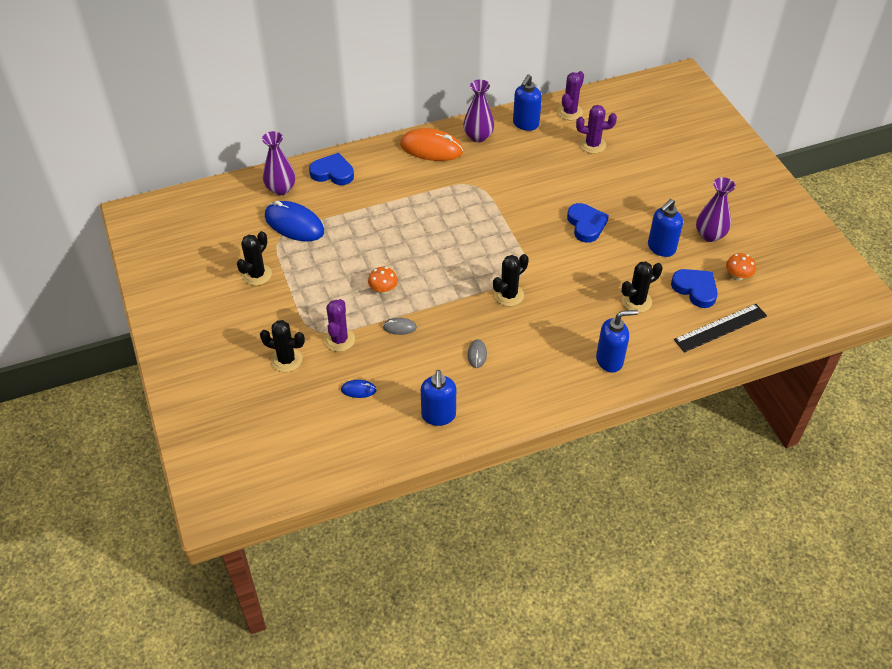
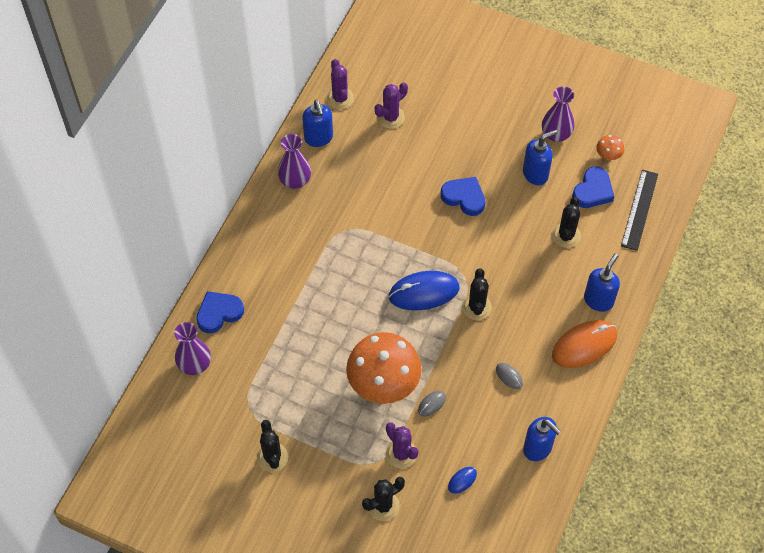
camera: 45 degrees left, 10 degrees up
blue mouse [265,201,324,242] -> blue mouse moved to [389,271,459,310]
orange mushroom [368,267,398,294] -> orange mushroom [346,332,422,404], size x2.42
orange mouse [400,128,463,161] -> orange mouse moved to [552,320,617,368]
blue soap dispenser [648,199,683,257] -> blue soap dispenser turned 120 degrees counterclockwise [523,129,557,185]
blue heart [671,269,718,308] -> blue heart turned 120 degrees clockwise [572,167,614,208]

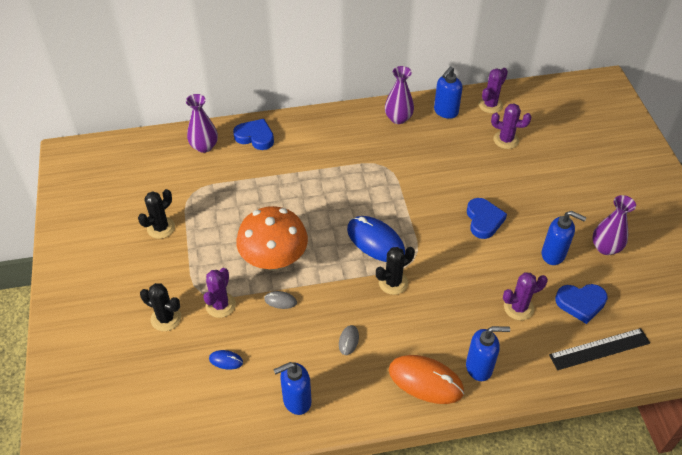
camera: 55 degrees right, 10 degrees down
blue soap dispenser [523,417,561,461] -> blue soap dispenser turned 60 degrees clockwise [273,362,312,415]
black cactus [552,197,581,248] -> purple cactus [503,272,548,320]
orange mushroom [596,135,624,160] -> none

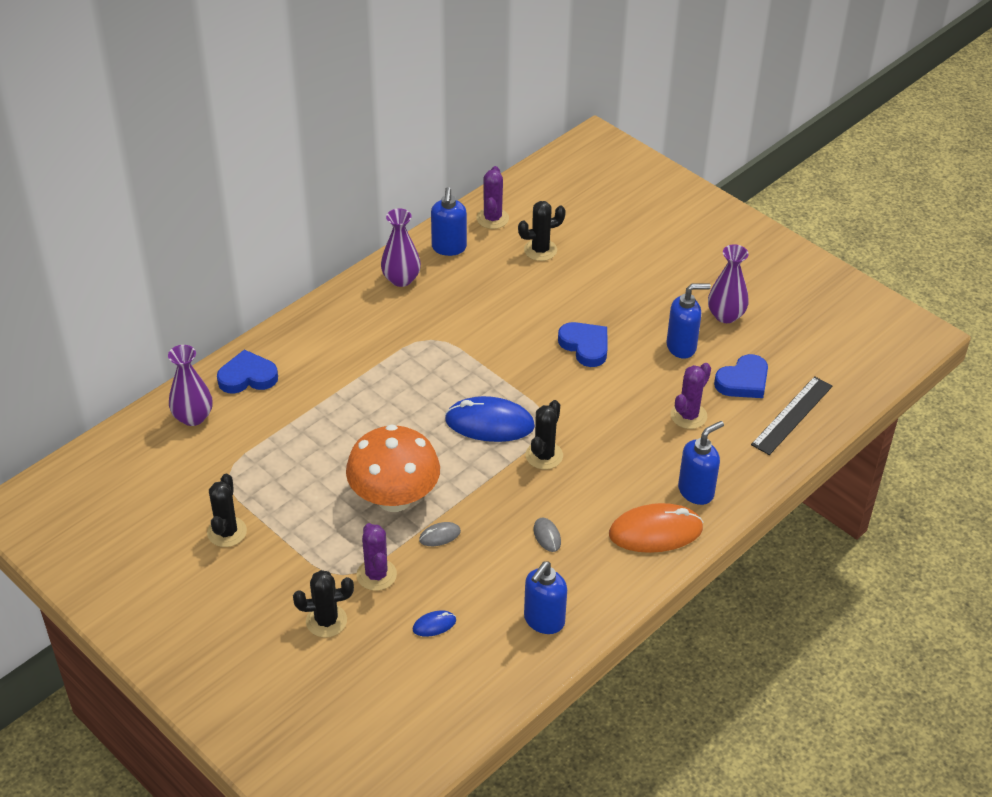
camera: 35 degrees left, 5 degrees down
purple cactus [491,103,531,149] -> black cactus [518,201,566,261]

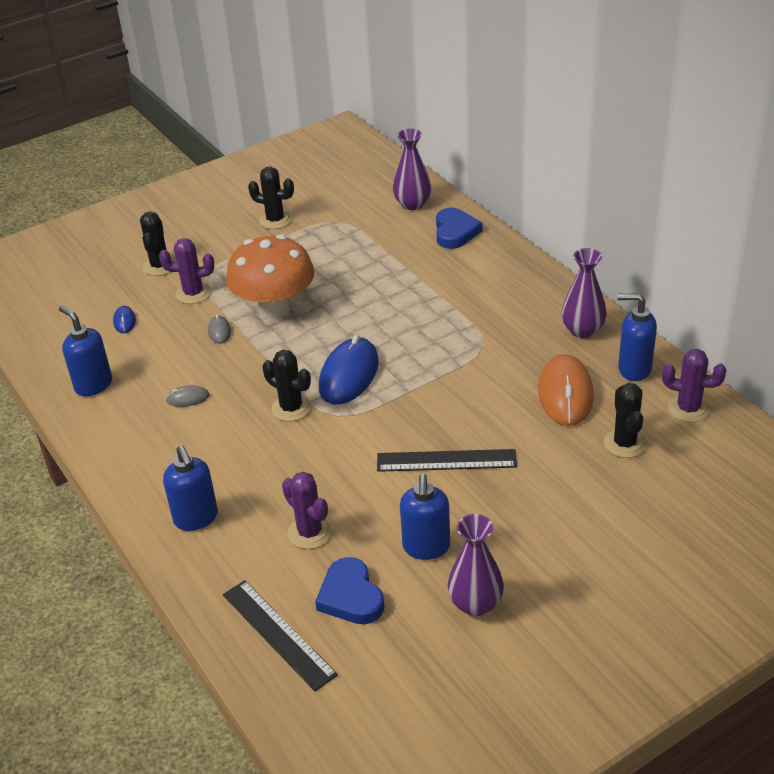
camera: 105 degrees right, 5 degrees down
blue heart [558,322,607,367] -> black ruler [377,449,517,472]
orange mouse [609,503,703,553] -> orange mouse moved to [538,354,594,426]

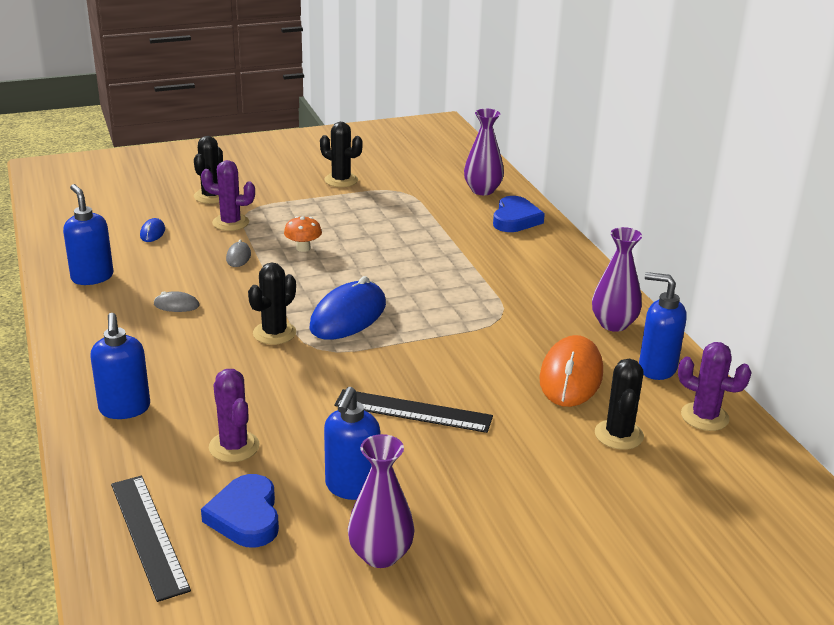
camera: 10 degrees right, 10 degrees down
orange mushroom [226,234,314,319] -> orange mushroom [284,216,322,252], size x0.41
black cactus [262,350,311,422] -> black cactus turned 75 degrees clockwise [248,263,296,345]

